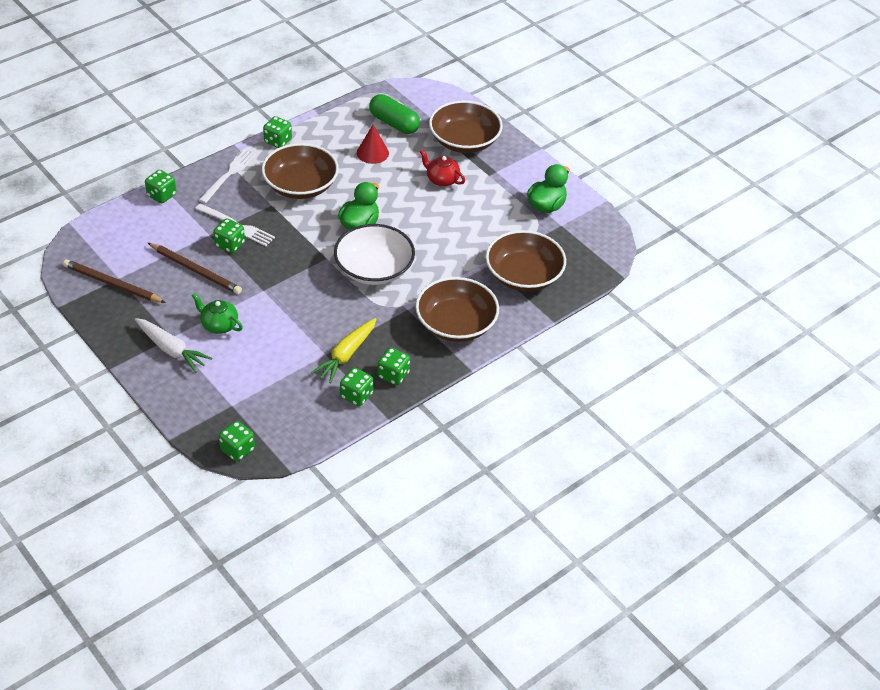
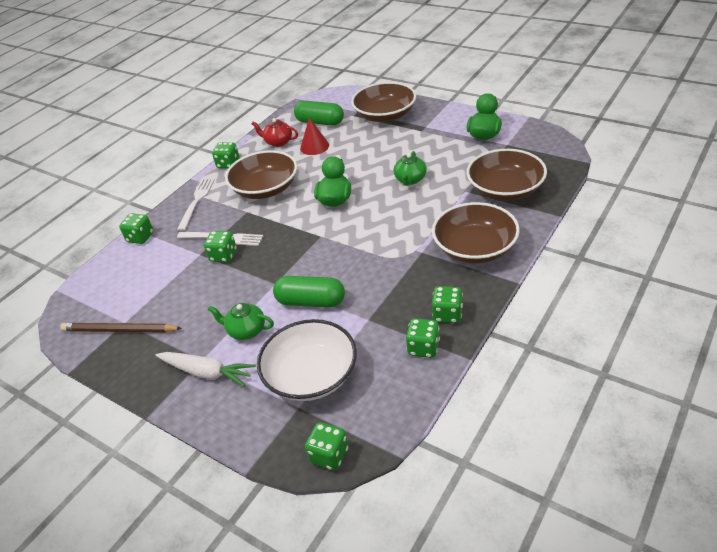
camera: 10 degrees left, 5 degrees down
brown pencil [148,243,242,294] -> none
yellow carrot [311,318,377,383] -> none
white bowl [334,224,415,285] -> white bowl moved to [257,319,357,401]
red teapot [419,149,465,187] -> red teapot moved to [252,118,298,147]
none -> green capsule [273,276,345,307]
none -> green teapot [394,151,427,186]

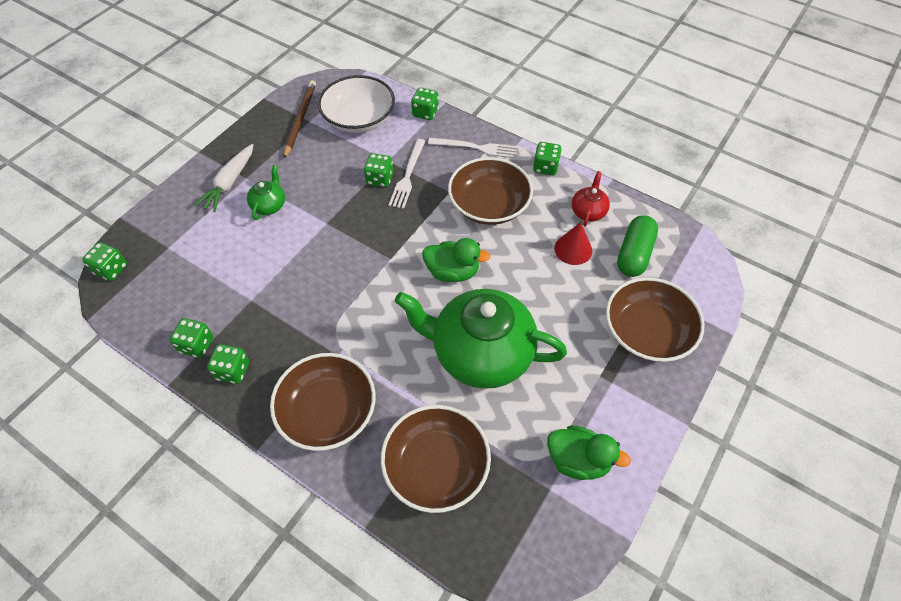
camera: 85 degrees right, 15 degrees up
white bowl [257,319,357,401] -> white bowl moved to [318,75,395,133]
green capsule [273,276,345,307] -> none
green teapot [394,151,427,186] -> green teapot [395,289,567,389], size x2.34

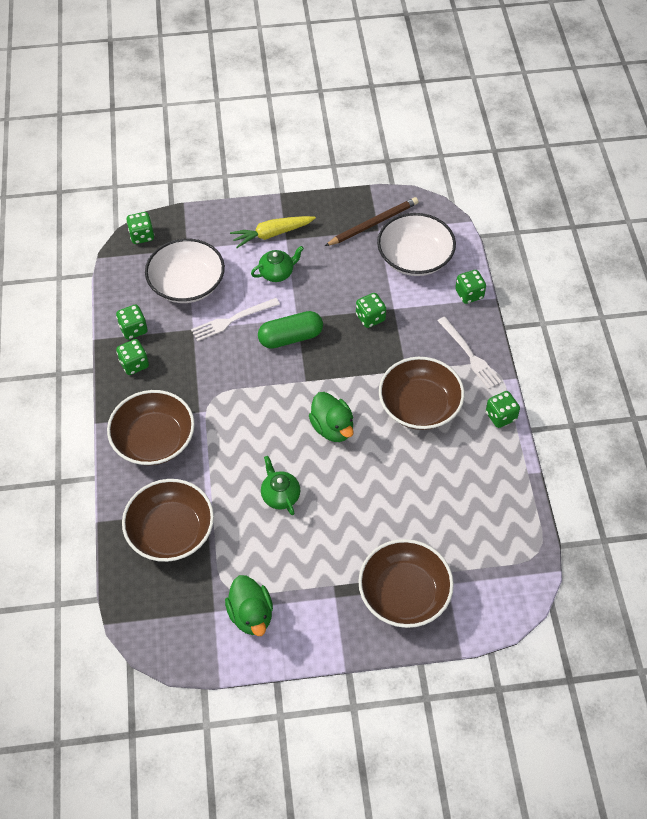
camera: 50 degrees right, 0 degrees up
white carrot [195,144,253,212] -> yellow carrot [230,216,316,248]
white fork [389,139,425,209] -> white fork moved to [191,298,280,341]
green teapot [395,289,567,389] -> green teapot [261,456,300,515], size x0.43
red cone [554,222,592,265] -> none
red teapot [572,171,610,226] -> none
green capsule [617,215,658,277] -> green capsule moved to [258,311,323,349]
none -> white bowl [145,239,225,303]

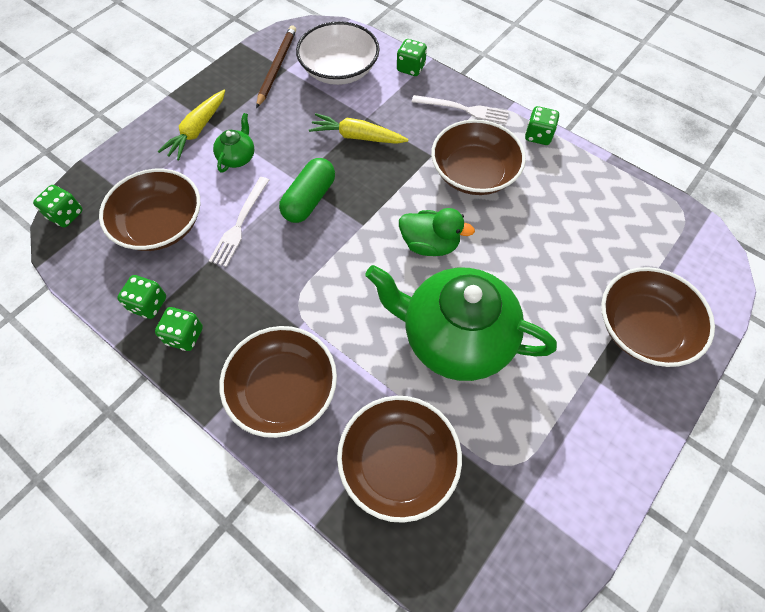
camera: 45 degrees left, 5 degrees up
white bowl [145,239,225,303] -> brown bowl [99,169,201,251]
green duck [225,575,273,636] -> none
green teapot [261,456,300,515] -> green teapot [365,265,557,381], size x2.34
green dice [356,293,386,328] -> yellow carrot [309,113,409,144]

